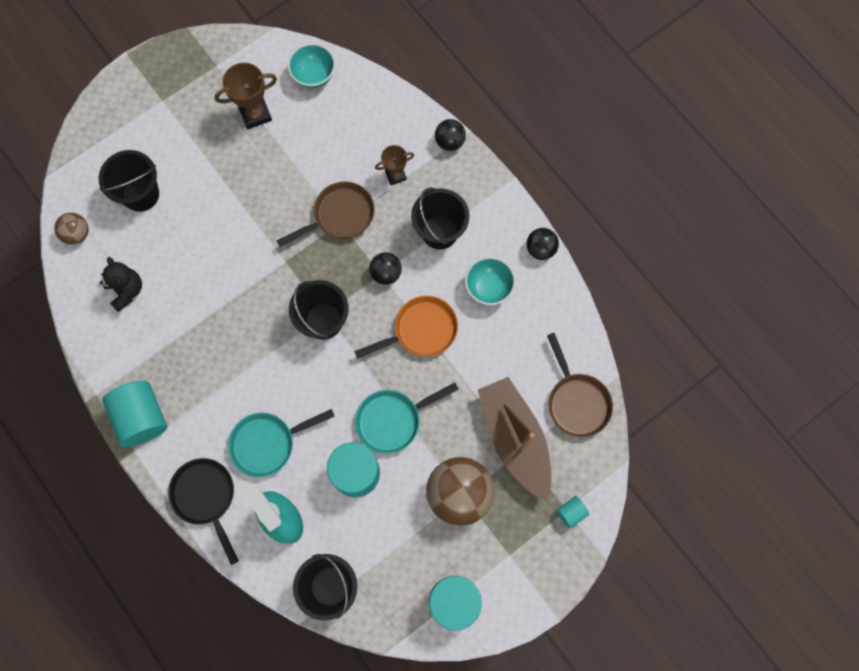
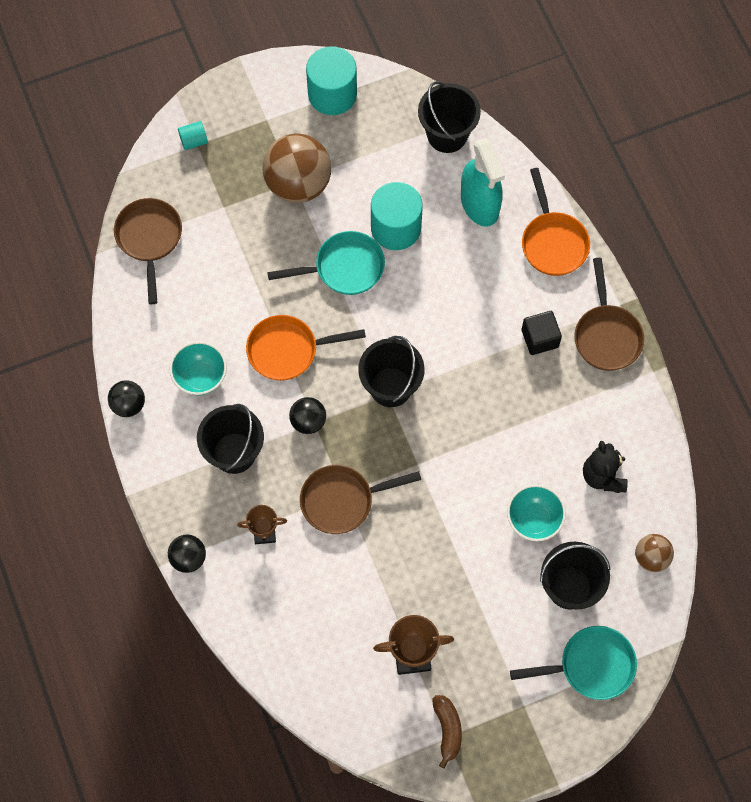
camera: 165 degrees left, 5 degrees down
turquoise cylinder [102,381,167,447] -> brown pan [574,258,644,371]
black pan [168,458,239,565] -> orange pan [522,168,590,276]
turquoise pan [228,409,335,477] -> turquoise pan moved to [510,626,637,700]
turquoise bowl [288,43,335,88] -> turquoise bowl moved to [507,484,566,541]
brown boat [478,377,551,501] -> none
none -> brown banana [432,695,462,769]
none -> black cube [522,311,562,355]

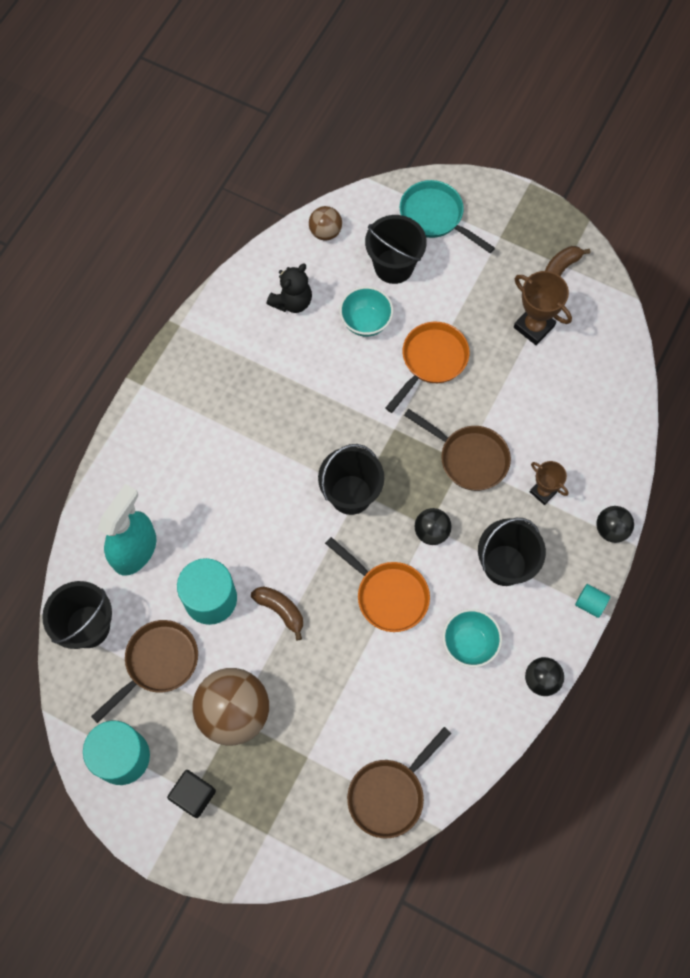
camera: 130 degrees left, 0 degrees up
turquoise cylinder [178,121,208,150] -> turquoise cylinder moved to [575,584,610,618]
turquoise pan [267,231,385,295] -> brown banana [251,586,303,640]
orange pan [522,168,590,276] -> orange pan moved to [386,322,469,413]
black cube [522,311,562,355] -> black cube moved to [167,770,216,818]
brown pan [574,258,644,371] -> brown pan moved to [91,620,198,723]

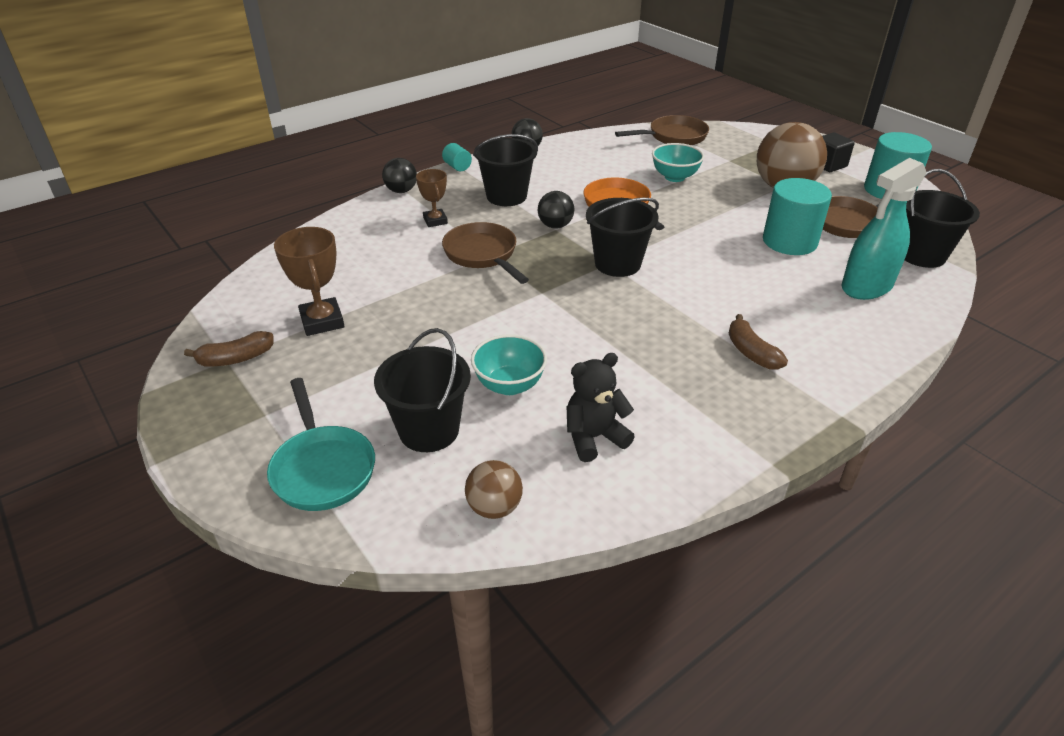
camera: 155 degrees left, 30 degrees down
brown banana [251,586,303,640] -> brown banana moved to [729,314,788,370]
orange pan [386,322,469,413] -> none
turquoise bowl [443,609,502,667] -> turquoise bowl moved to [652,143,704,182]

